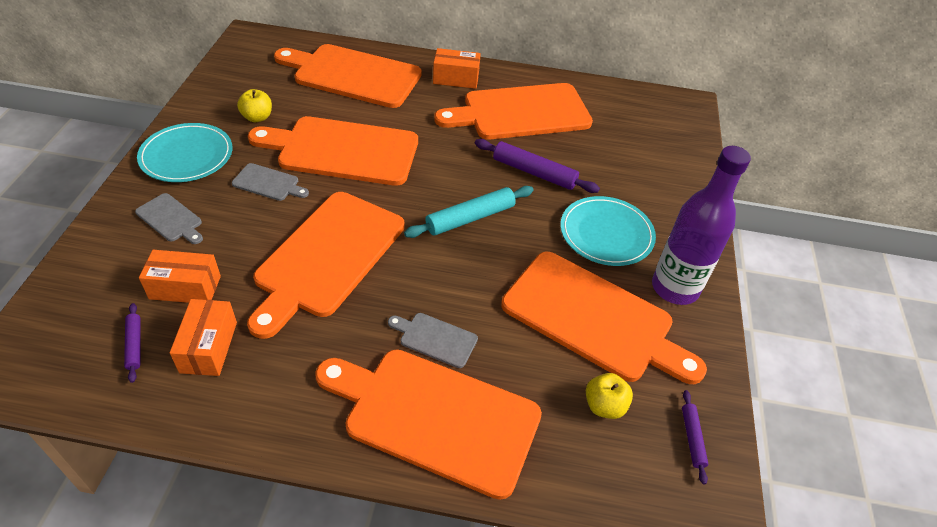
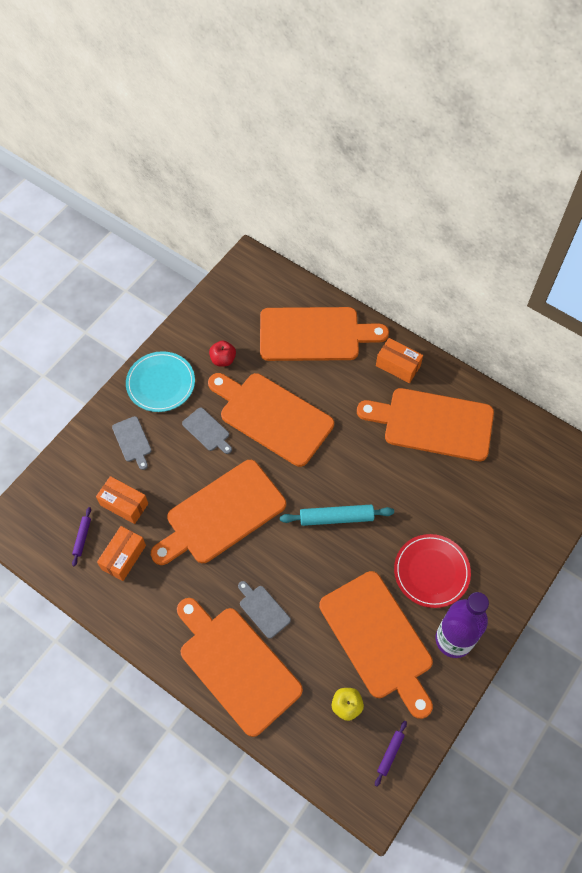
camera: 30 degrees right, 15 degrees up
yellow apple [237,89,272,122] -> red apple [209,341,236,366]
orange cutting board [274,44,422,108] -> orange cutting board turned 135 degrees clockwise [260,307,389,361]
purple rolling pin [475,139,600,193] -> none
turquoise plate [560,196,656,266] -> red plate [394,534,471,608]

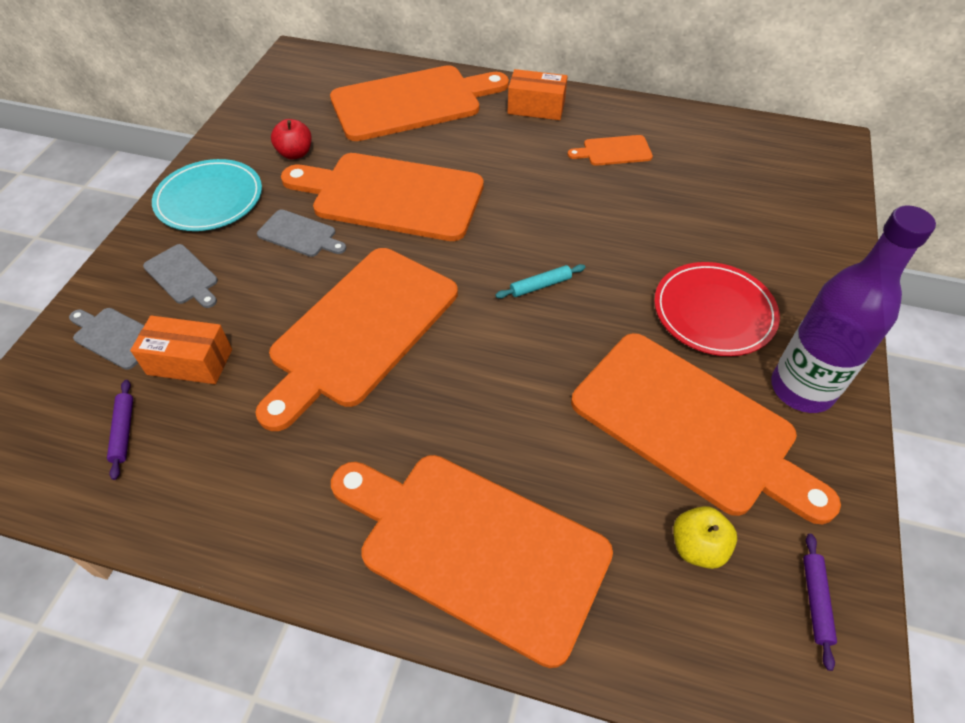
camera: 20 degrees left, 10 degrees down
orange box [97,526,146,581] -> none
grey cutting board [238,581,291,639] -> grey cutting board moved to [69,308,145,370]
turquoise rolling pin [280,505,394,526] -> turquoise rolling pin [495,264,586,299], size x0.54
orange cutting board [357,388,494,461] -> orange cutting board [568,135,653,166], size x0.43

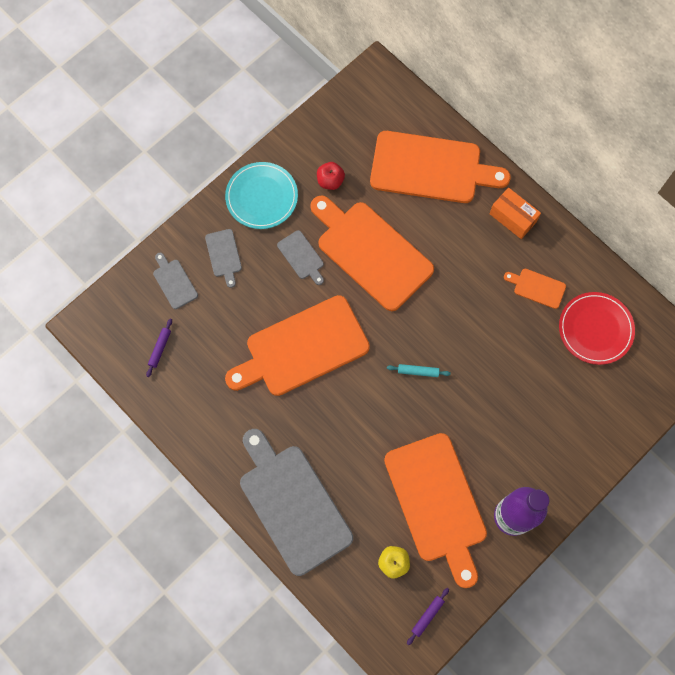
camera: 30 degrees right, 20 degrees up
orange box [130,316,232,384] -> none
orange cutting board [331,455,613,668] -> grey cutting board [240,429,353,576]
red plate [654,262,780,356] -> red plate moved to [559,292,635,365]

